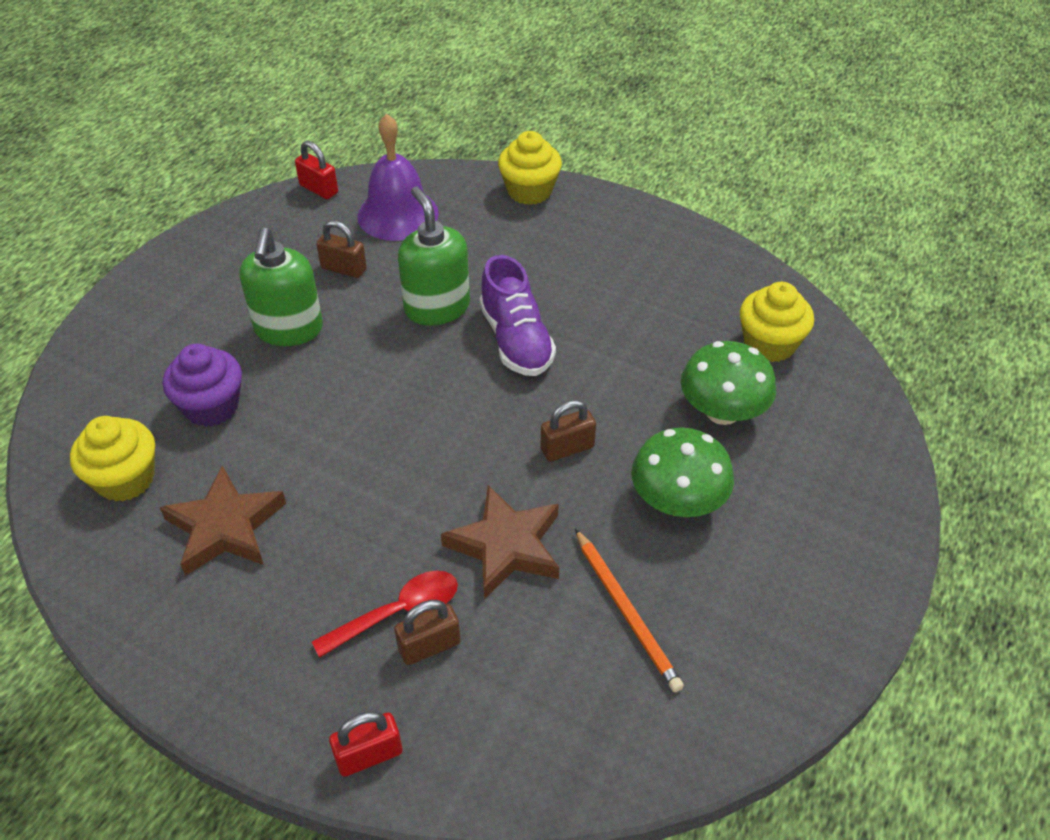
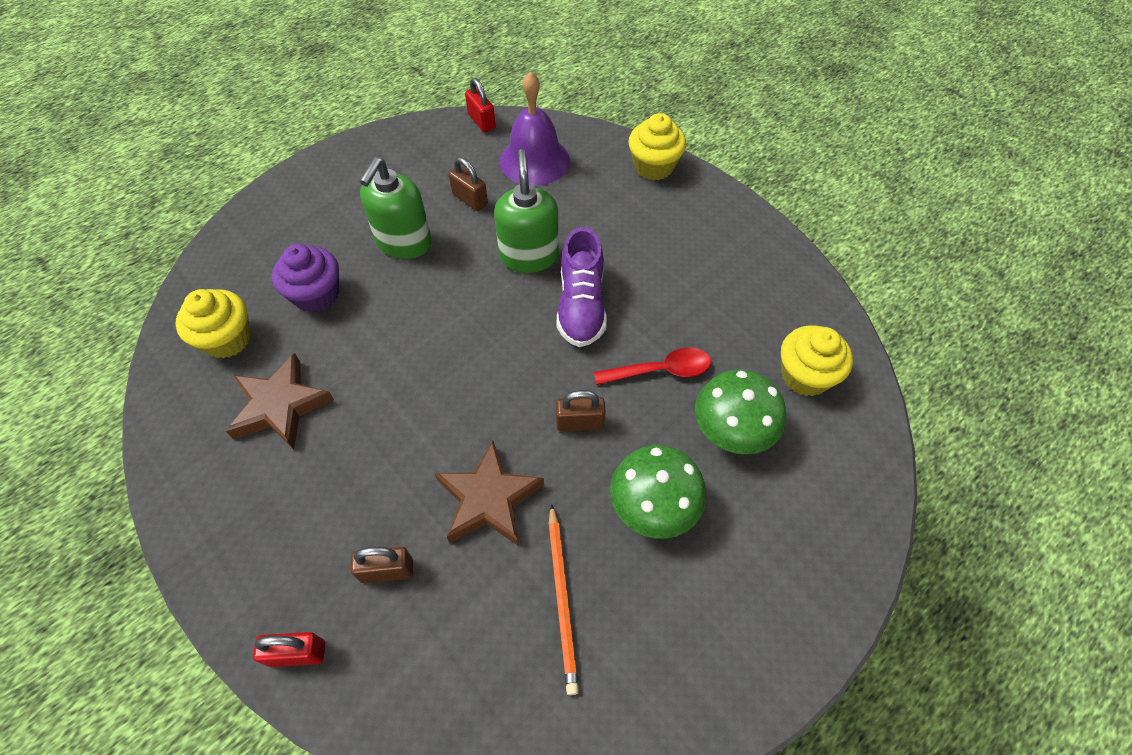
camera: 20 degrees right, 10 degrees up
red spoon [312,571,458,658] -> red spoon moved to [594,347,711,385]

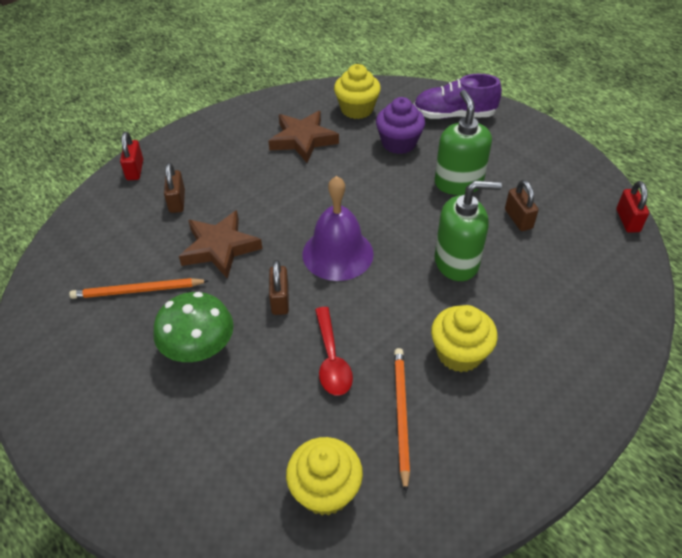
camera: 90 degrees right, 10 degrees down
green soap dispenser [360,157,432,259] -> green soap dispenser turned 60 degrees clockwise [435,90,492,195]
brown padlock [449,157,488,211] -> brown padlock turned 60 degrees counterclockwise [505,180,539,231]
red padlock [465,78,496,132] -> red padlock turned 60 degrees counterclockwise [616,181,649,233]
purple bell [500,71,570,186] -> purple bell moved to [302,176,374,281]
purple shoe [557,227,607,347] -> purple shoe moved to [414,74,502,119]
yellow cupcake [628,113,686,180] -> yellow cupcake moved to [431,305,498,372]
green mushroom [695,370,786,455] -> none
none -> orange pencil [394,348,410,493]

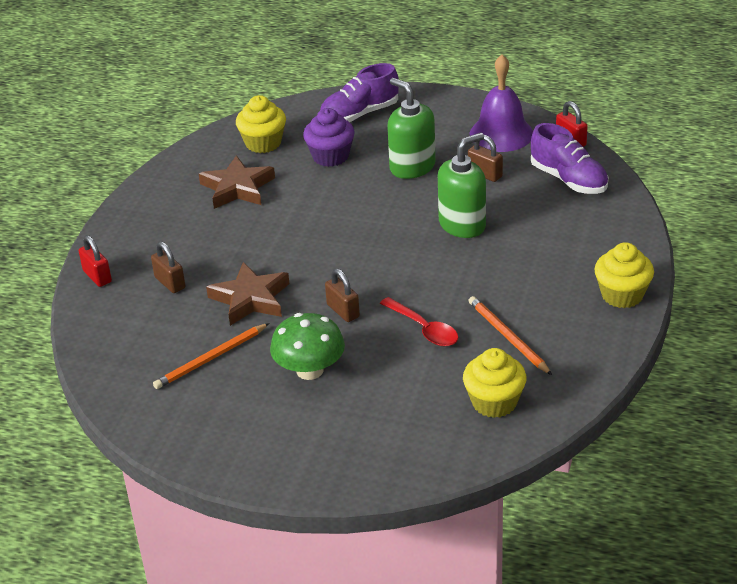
camera: 30 degrees left, 10 degrees down
purple bell [302,176,374,281] -> purple bell moved to [470,54,533,152]
yellow cupcake [431,305,498,372] -> yellow cupcake moved to [594,242,654,308]
none -> purple shoe [531,123,608,194]

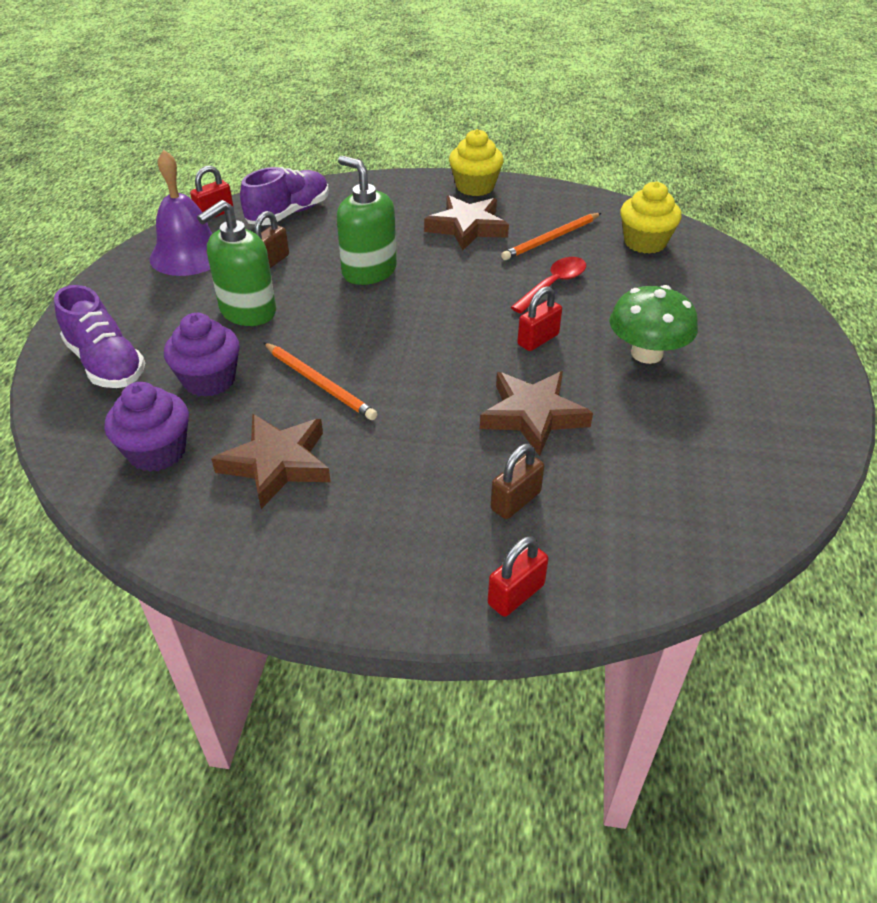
camera: 100 degrees left, 5 degrees up
orange pencil [153,323,269,389] -> orange pencil moved to [264,343,377,420]
yellow cupcake [236,95,286,153] -> purple cupcake [105,382,189,472]
brown padlock [325,269,360,322] -> red padlock [517,286,562,351]
none -> brown star [424,195,509,250]

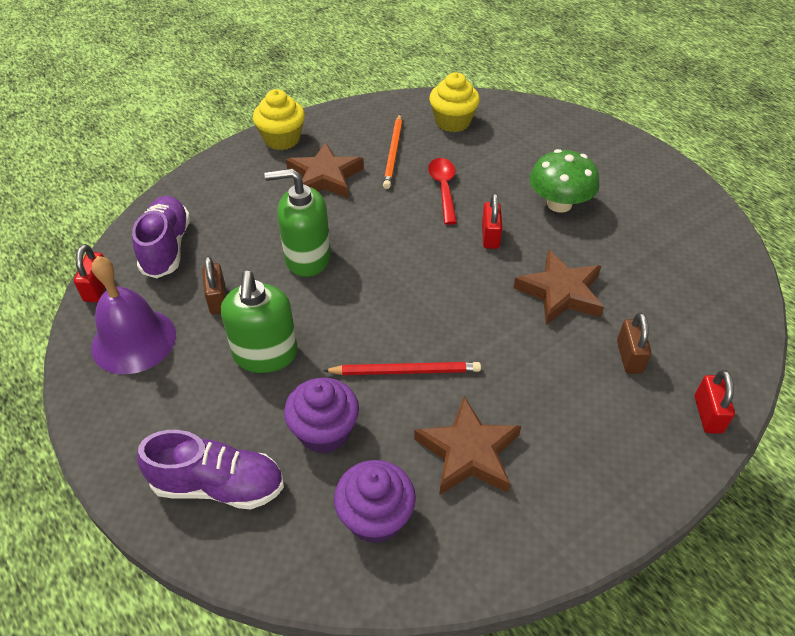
camera: 45 degrees left, 5 degrees up
orange pencil [264,343,377,420] -> red pencil [323,362,481,375]

